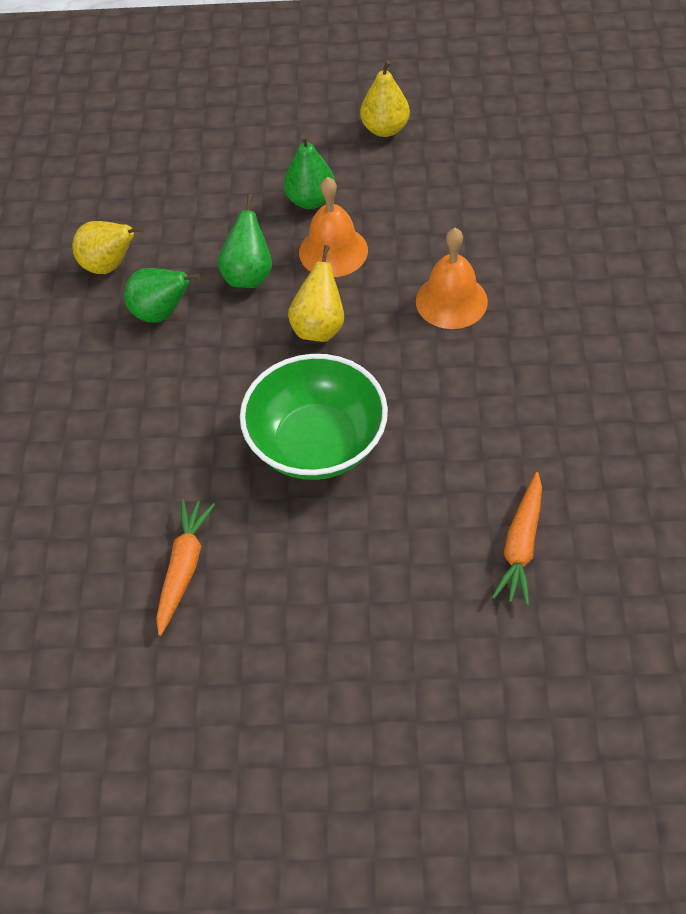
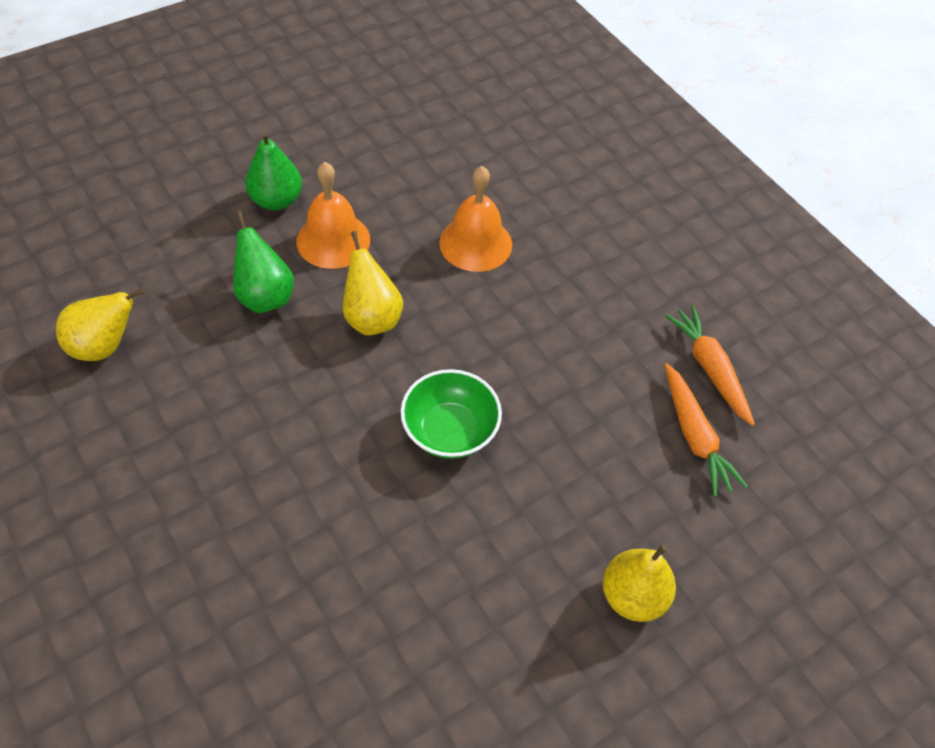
camera: 40 degrees left, 0 degrees up
green pear [124,268,200,323] -> none
orange carrot [156,499,215,636] -> orange carrot moved to [665,306,755,426]
green bowl [240,354,388,480] -> green bowl [400,369,502,459], size x0.63
yellow pear [360,60,410,137] -> yellow pear moved to [602,544,676,622]

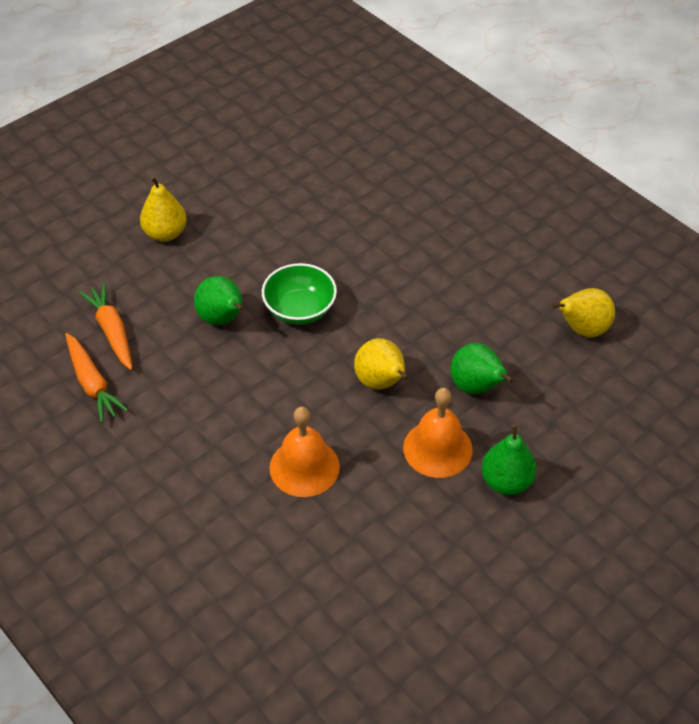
camera: 175 degrees right, 5 degrees down
none -> green pear [194,276,244,325]

